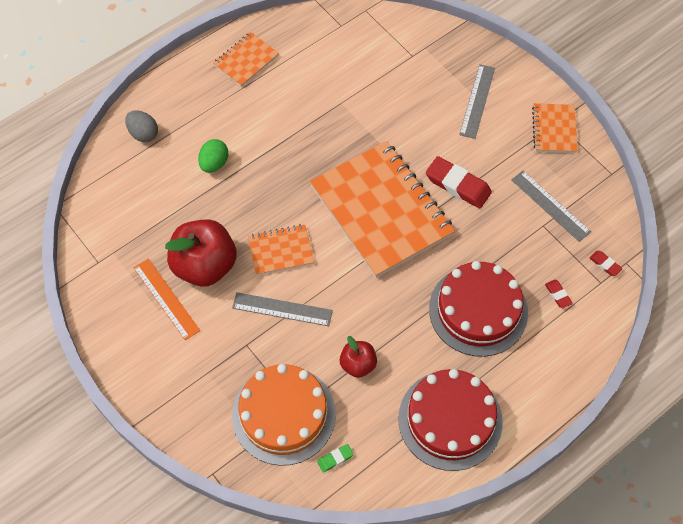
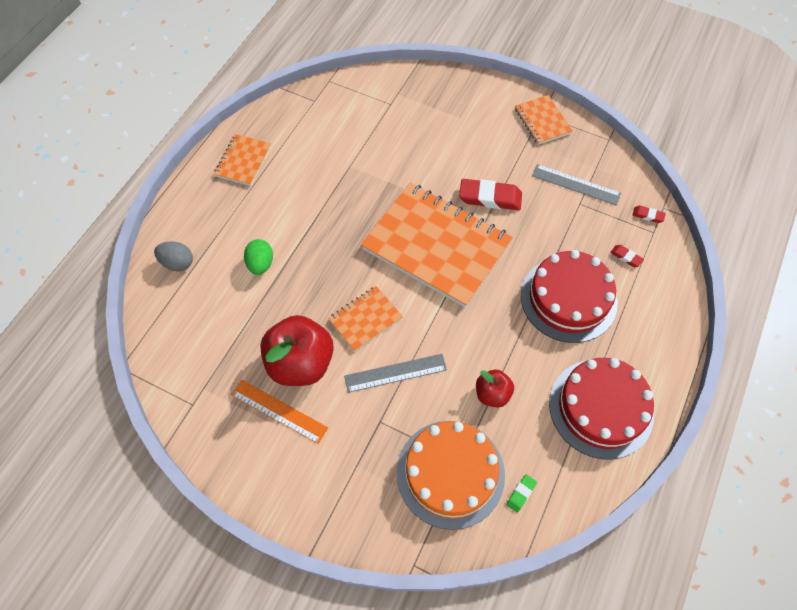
camera: 25 degrees left, 0 degrees up
grey ruler [459,64,495,139] -> none

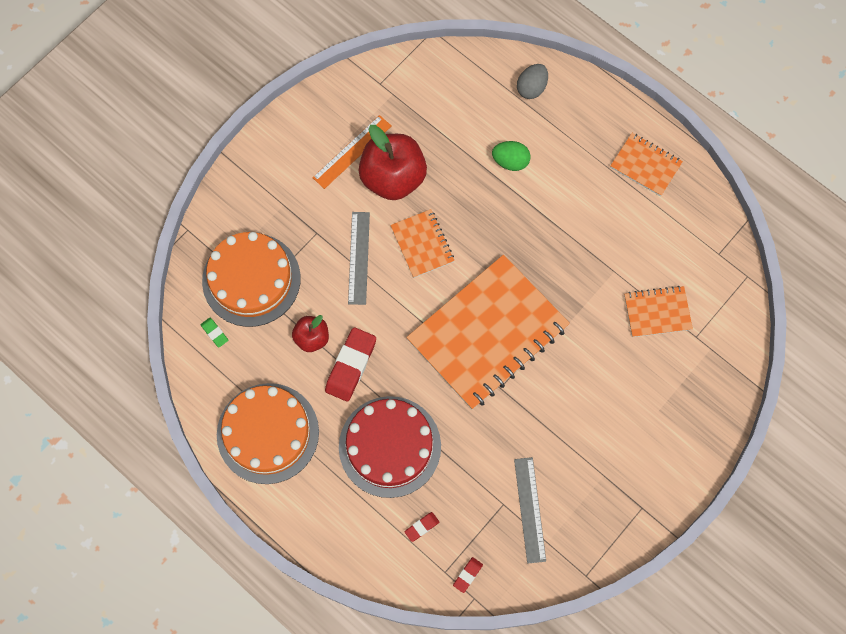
camera: 105 degrees right, 10 degrees up
red eraser [459,179,522,210] -> red eraser moved to [325,327,376,402]
orange notebook [515,95,573,145] -> orange notebook moved to [624,286,693,337]
grey ruler [532,164,621,206] -> grey ruler turned 45 degrees counterclockwise [514,457,546,564]
red cake [549,358,654,459] -> orange cake [217,383,319,484]

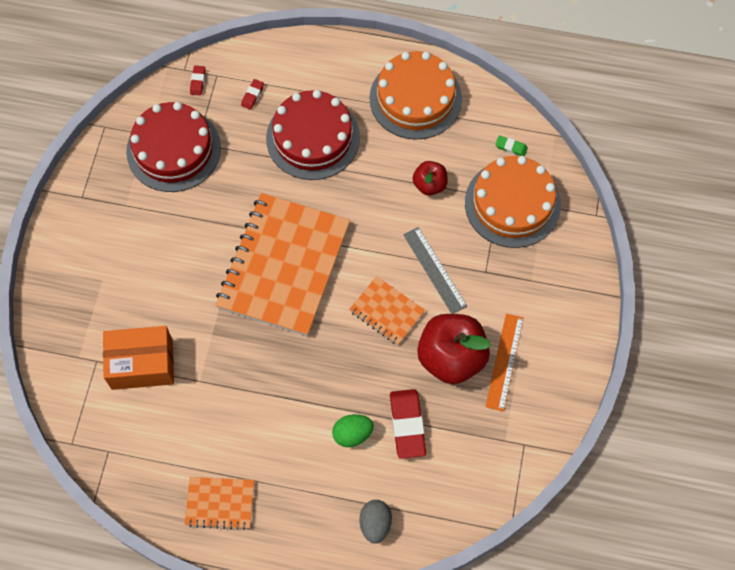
camera: 150 degrees right, 5 degrees down
red eraser [325,327,376,402] -> red eraser moved to [390,389,426,459]
grey ruler [514,457,546,564] -> red cake [126,102,221,192]
orange notebook [624,286,693,337] -> orange box [103,326,174,390]

